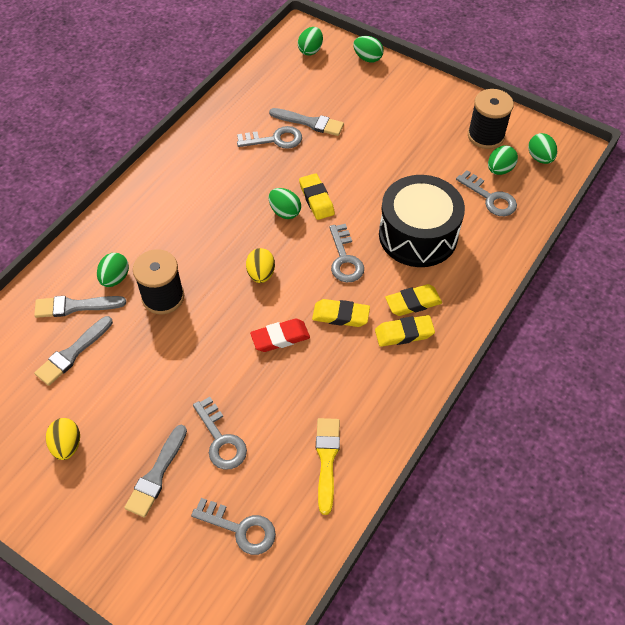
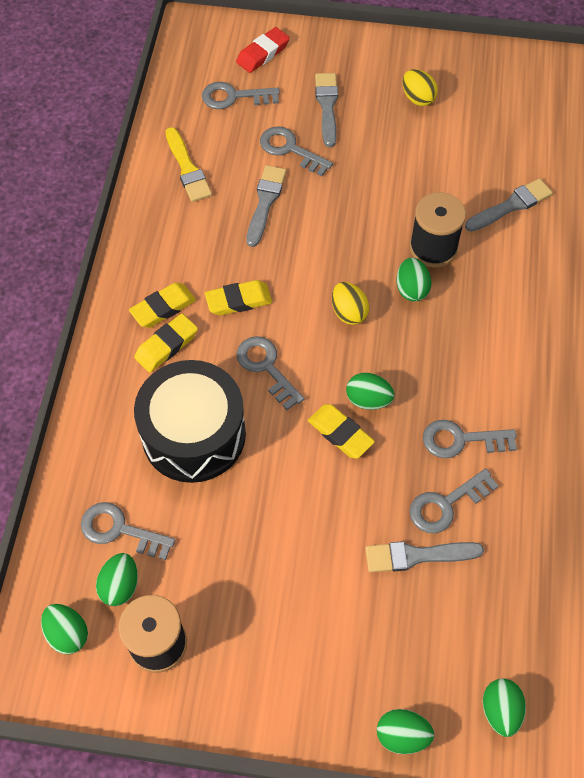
camera: 155 degrees right, 5 degrees up
grey brush [34,316,113,386] -> grey brush moved to [246,165,287,247]
green egg [97,253,129,287] -> green egg moved to [397,258,432,301]
red eraser [250,319,310,352] -> red eraser moved to [236,27,290,73]
none -> grey key [423,420,517,458]

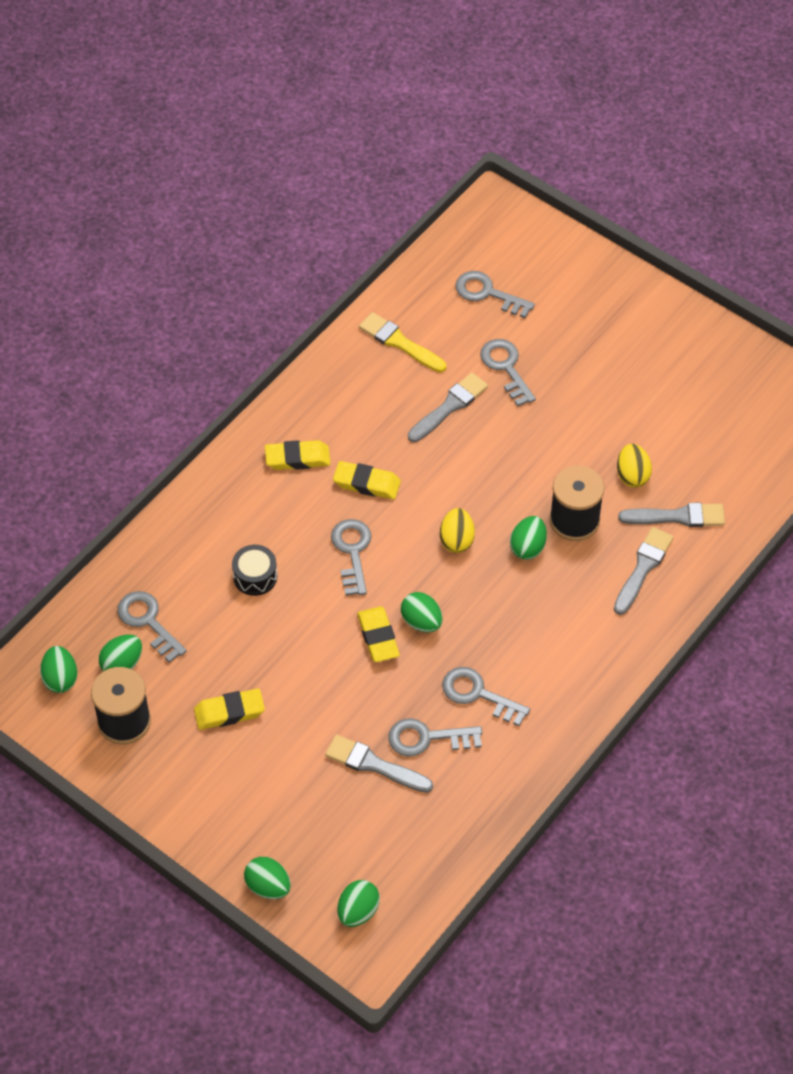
camera: 30 degrees right, 5 degrees down
yellow eraser [134,314,198,372] -> yellow eraser moved to [194,689,265,730]
black drum [134,360,246,483] -> black drum [232,545,277,596], size x0.44
yellow brush [166,127,212,202] -> yellow brush turned 120 degrees clockwise [359,312,446,372]
red eraser [236,27,290,73] -> none
grey brush [315,73,338,147] -> grey brush moved to [614,527,674,615]
yellow egg [402,69,438,106] -> yellow egg moved to [617,444,652,487]

